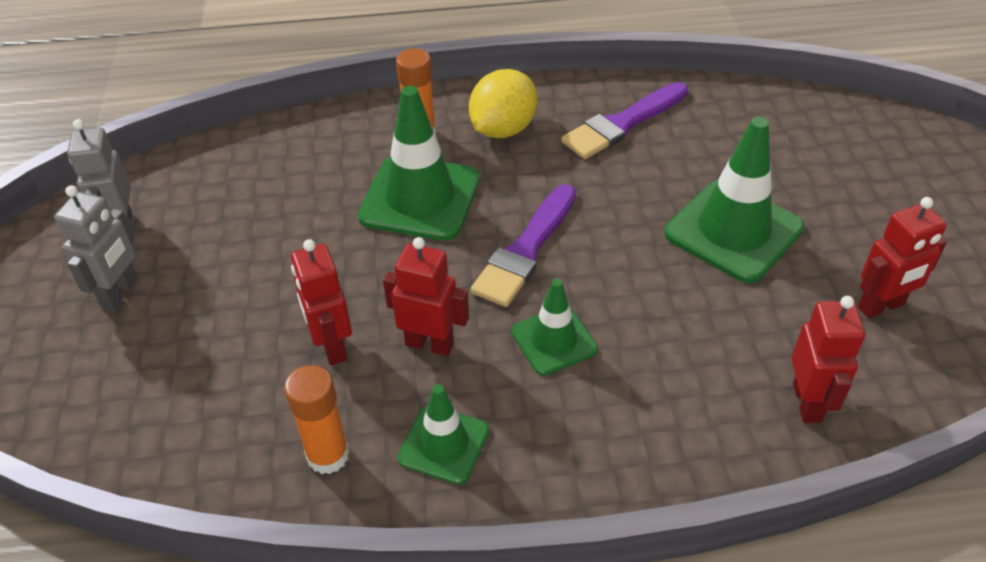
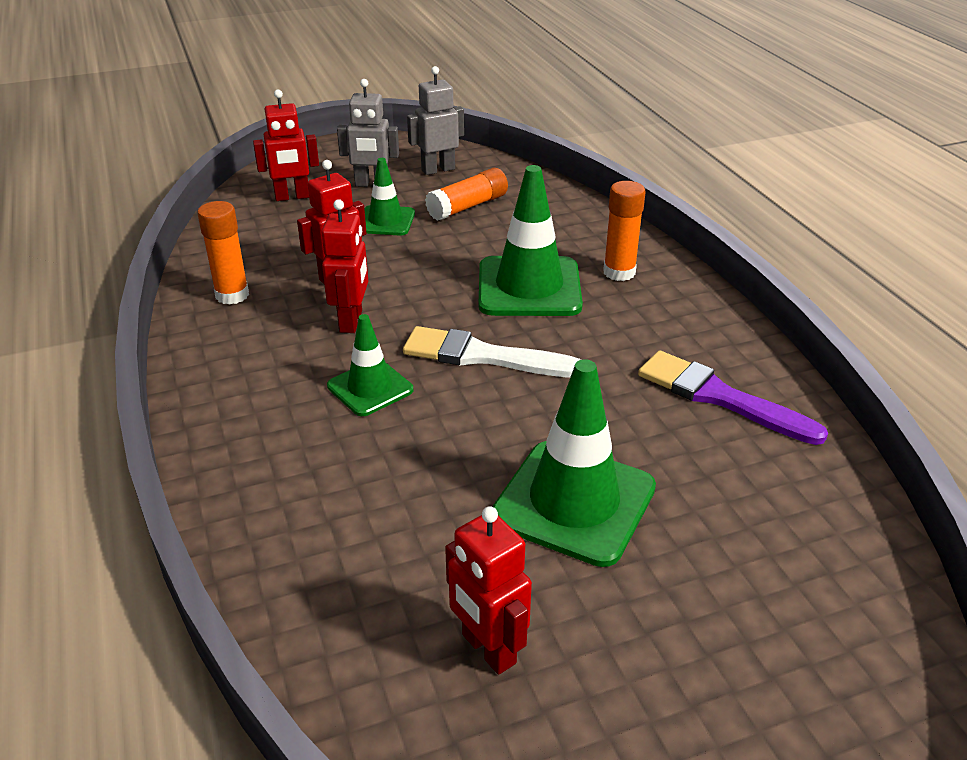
camera: 75 degrees right, 10 degrees down
green traffic cone [397,384,489,485] -> green traffic cone moved to [364,158,415,236]
yellow lemon [469,69,538,138] -> none
purple brush [471,184,576,307] -> white brush [403,326,581,378]
red robot [791,296,865,423] -> red robot moved to [253,89,319,201]
none -> orange glue stick [425,168,508,221]

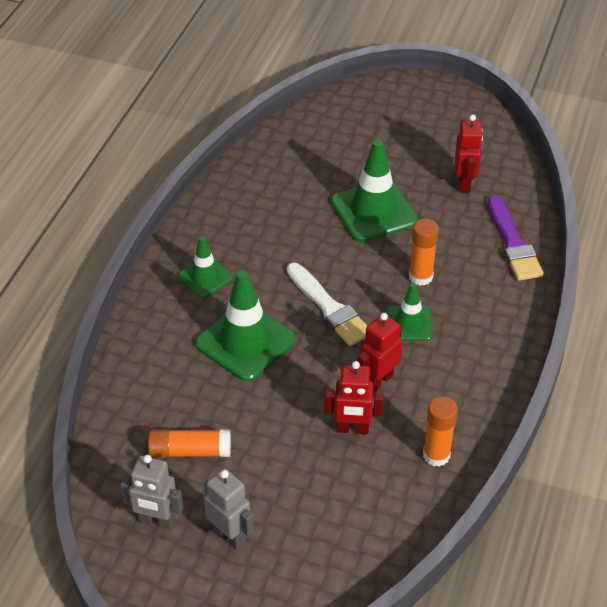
camera: 140 degrees left, 10 degrees up
red robot [253,89,319,201] -> none
green traffic cone [364,158,415,236] -> green traffic cone moved to [178,236,233,298]
orange glue stick [603,181,646,281] -> orange glue stick moved to [409,218,439,286]
purple brush [638,350,828,445] -> purple brush moved to [488,195,544,281]

